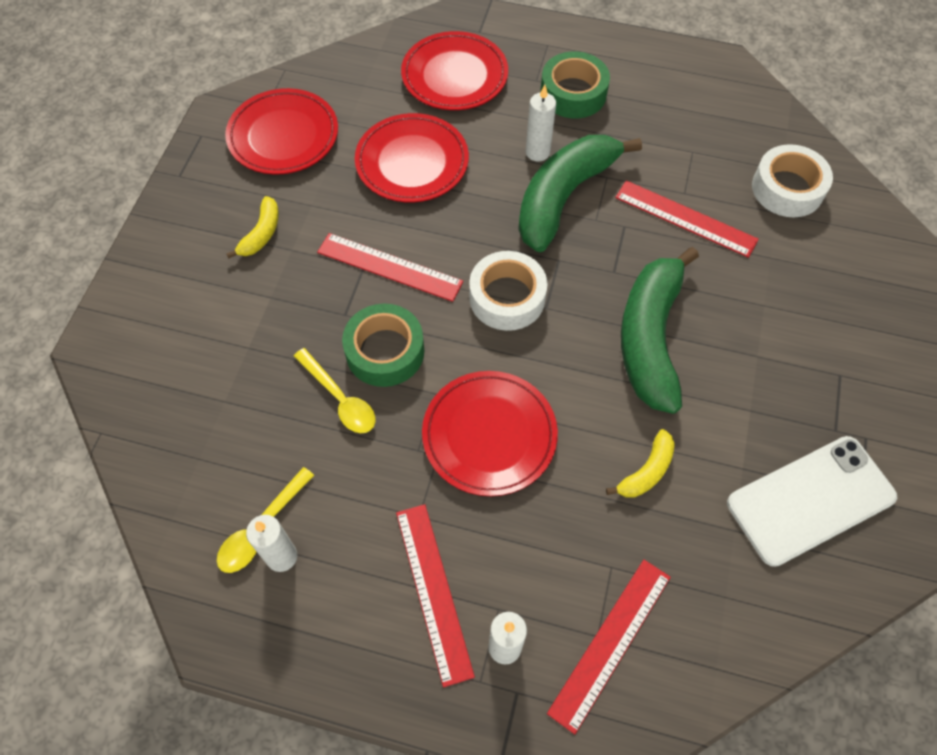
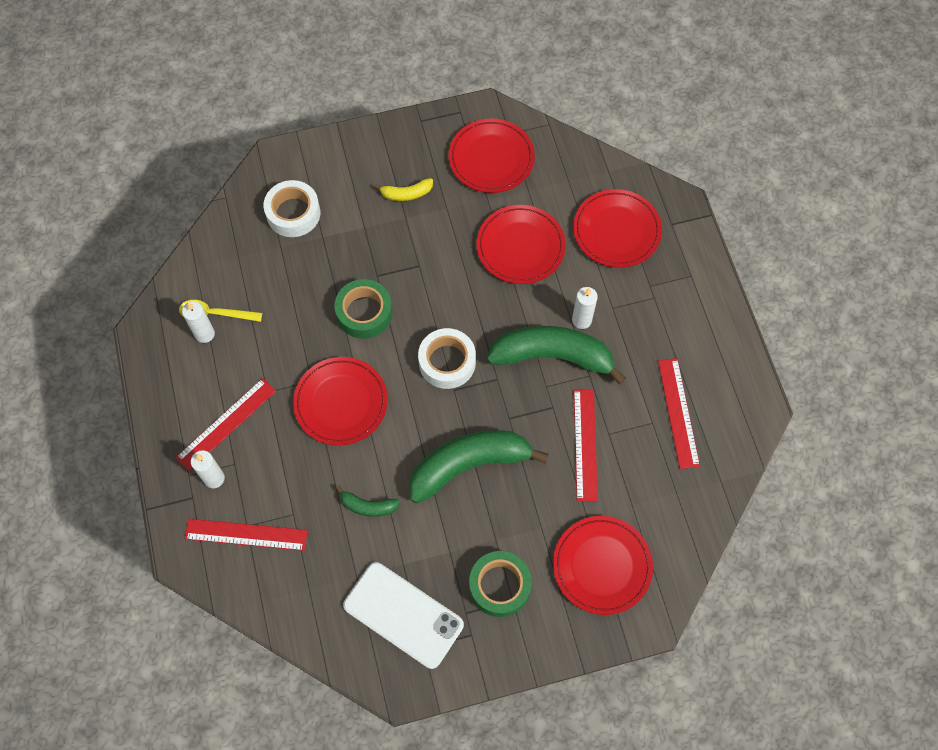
camera: 60 degrees right, 5 degrees up
yellow spoon [294,348,376,433] -> none
red ruler [317,233,463,302] -> red ruler moved to [658,358,700,469]
green tape [540,51,610,118] -> green tape moved to [469,551,532,617]
yellow banana [606,429,675,497] -> green banana [335,486,400,517]
white tape [752,144,833,217] -> white tape moved to [264,180,320,237]
none -> red plate [553,516,653,615]

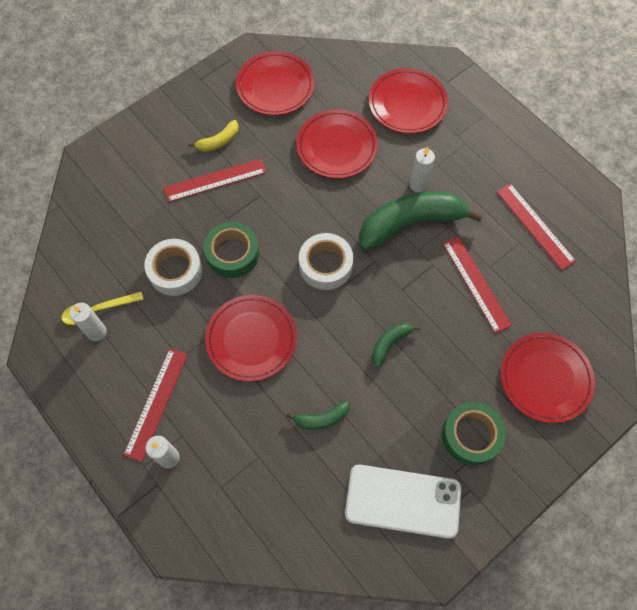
camera: 25 degrees left, 0 degrees up
red ruler [184,519,308,551] -> red ruler moved to [164,159,266,202]
white tape [264,180,320,237] -> white tape moved to [144,239,202,296]
green banana [409,430,548,503] -> green banana [372,323,420,367], size x0.46

